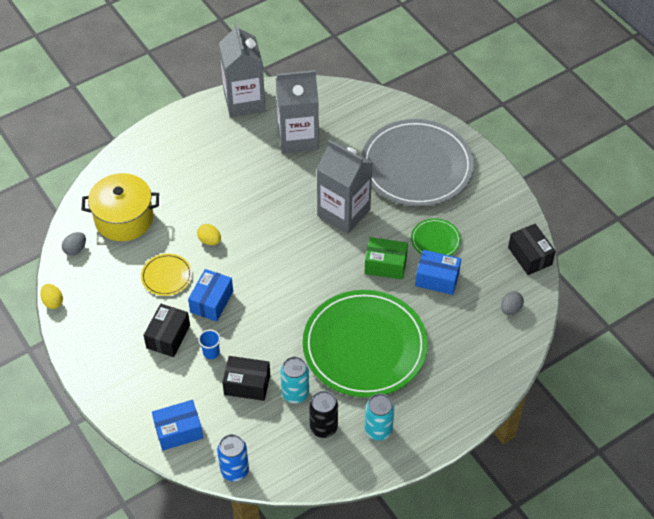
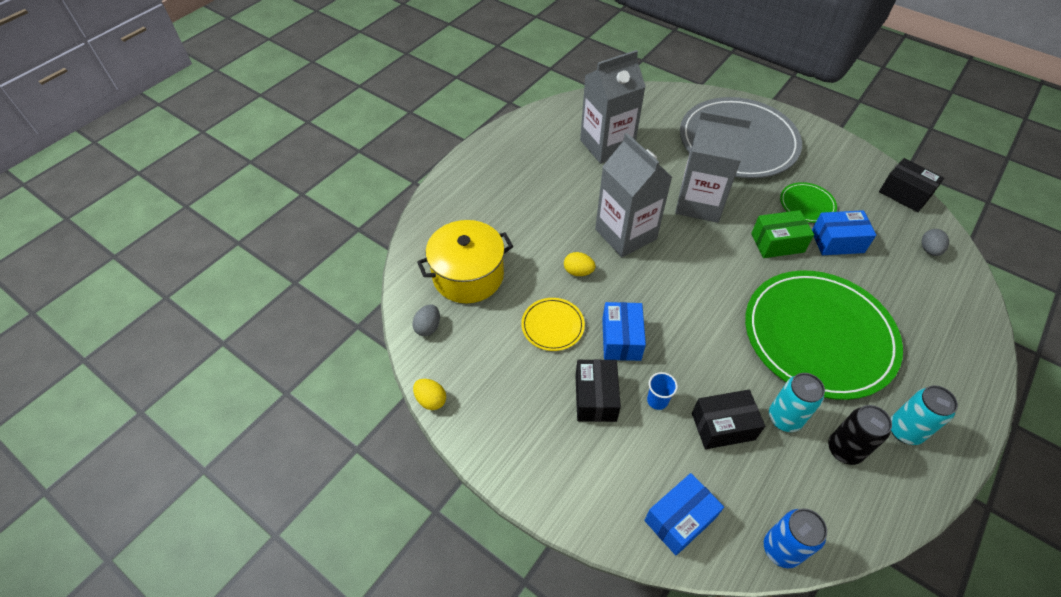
camera: 20 degrees left, 0 degrees up
grey carton [219,22,265,117] -> grey carton moved to [595,133,672,257]

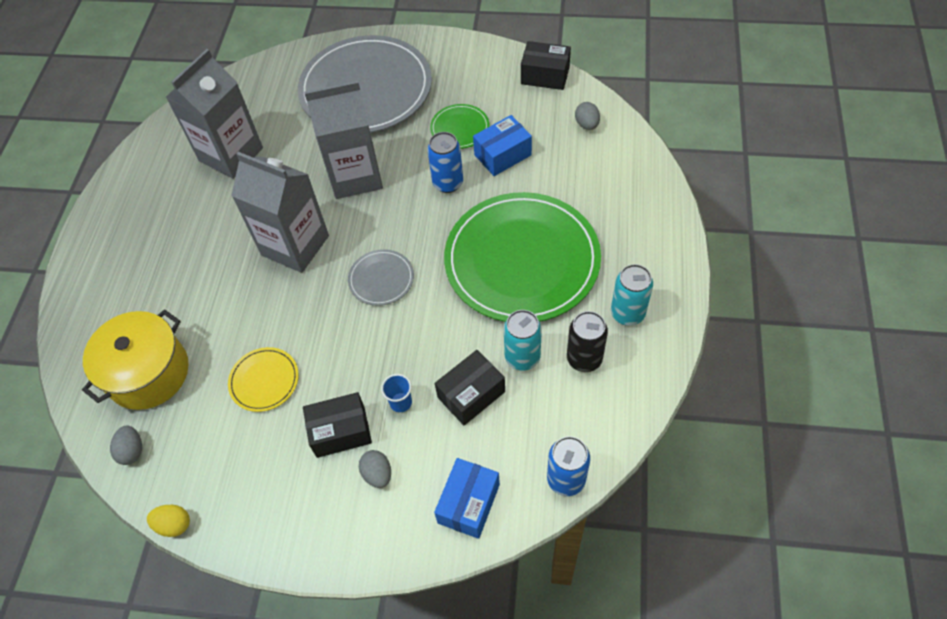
camera: 25 degrees left, 5 degrees up
yellow egg [564,252,596,276] -> none
black box [575,359,621,422] -> black box turned 75 degrees counterclockwise [303,392,372,458]
blue box [602,302,646,361] -> none
green box [751,210,814,258] -> blue can [427,132,463,193]
none -> grey plate [348,249,414,306]
none -> grey egg [359,450,391,488]

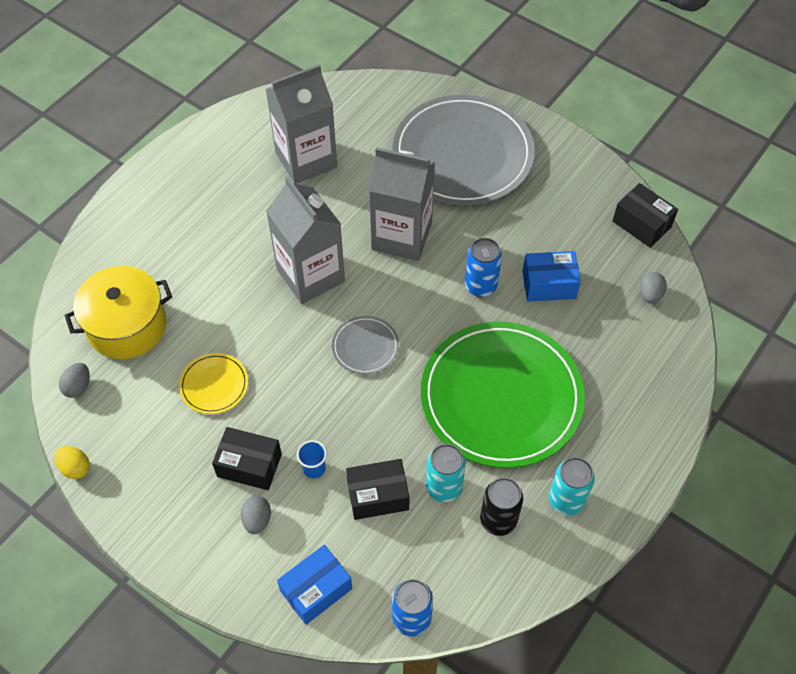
camera: 25 degrees right, 0 degrees up
green plate [430,104,489,149] -> none

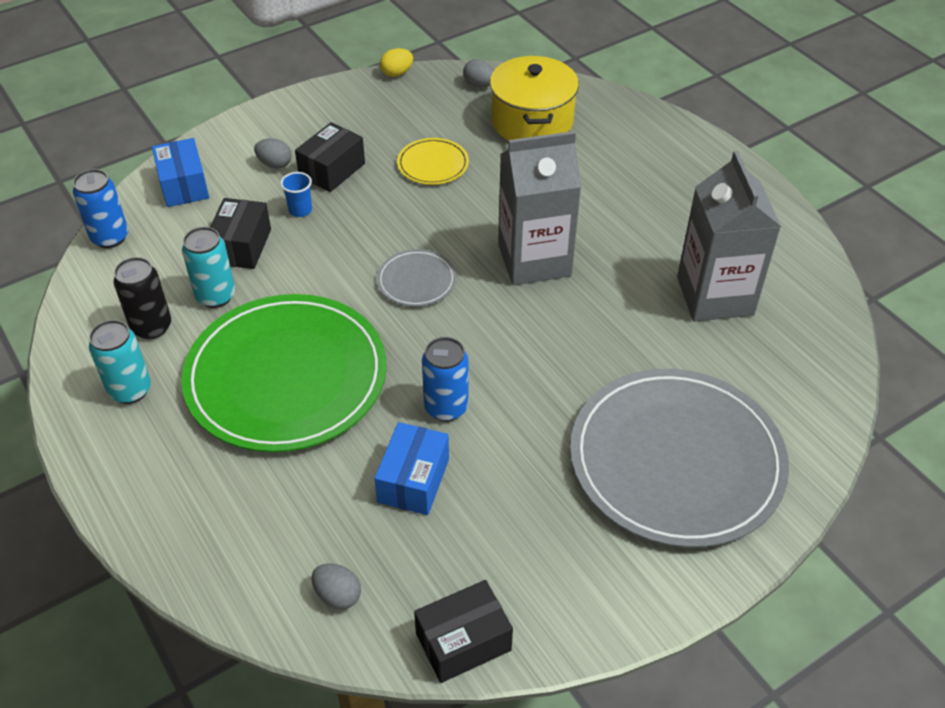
camera: 110 degrees right, 10 degrees down
grey carton [369,147,435,261] -> none

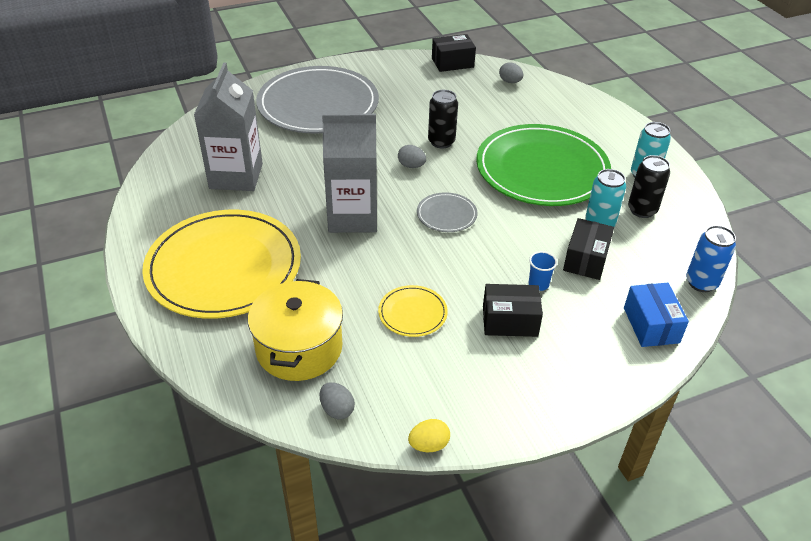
camera: 170 degrees left, 5 degrees down
grey egg [254,138,292,169] -> grey egg moved to [398,145,426,168]
black box [295,122,365,192] -> black box turned 45 degrees clockwise [483,284,543,337]
blue box [374,422,449,515] -> none
blue can [422,337,468,421] -> black can [428,90,458,149]
none -> yellow plate [142,210,301,319]

